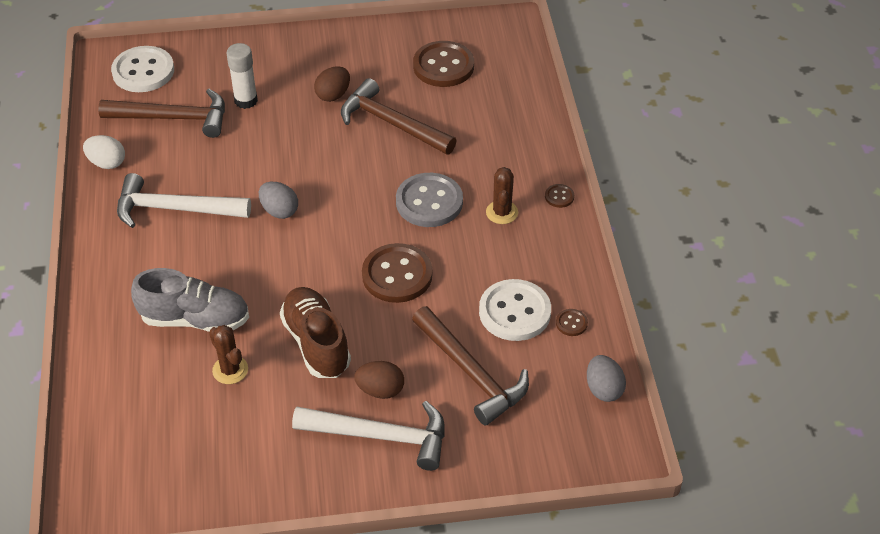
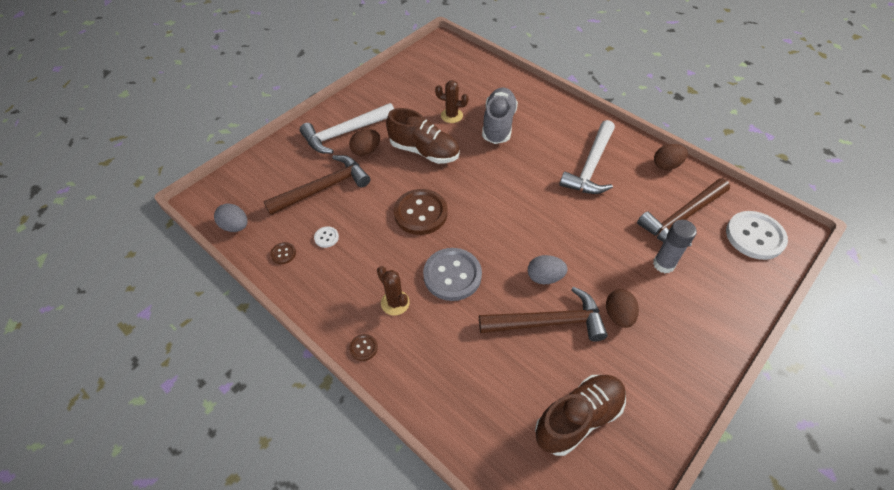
camera: 140 degrees right, 5 degrees up
white egg [83,135,125,169] -> brown egg [654,144,688,170]
white hammer [117,173,251,228] -> white hammer turned 150 degrees clockwise [560,120,615,194]
grey shoe [131,268,249,332] -> grey shoe turned 135 degrees clockwise [482,88,518,144]
white glue stick [226,43,258,109] -> grey glue stick [653,220,697,273]
grey egg [259,182,298,219] -> grey egg moved to [528,255,568,284]
brown hammer [412,306,529,425] -> brown hammer turned 135 degrees clockwise [263,155,370,215]
brown button [413,41,474,87] -> brown shoe [535,375,626,456]
white button [479,279,551,341] -> white button [314,226,339,248], size x0.44

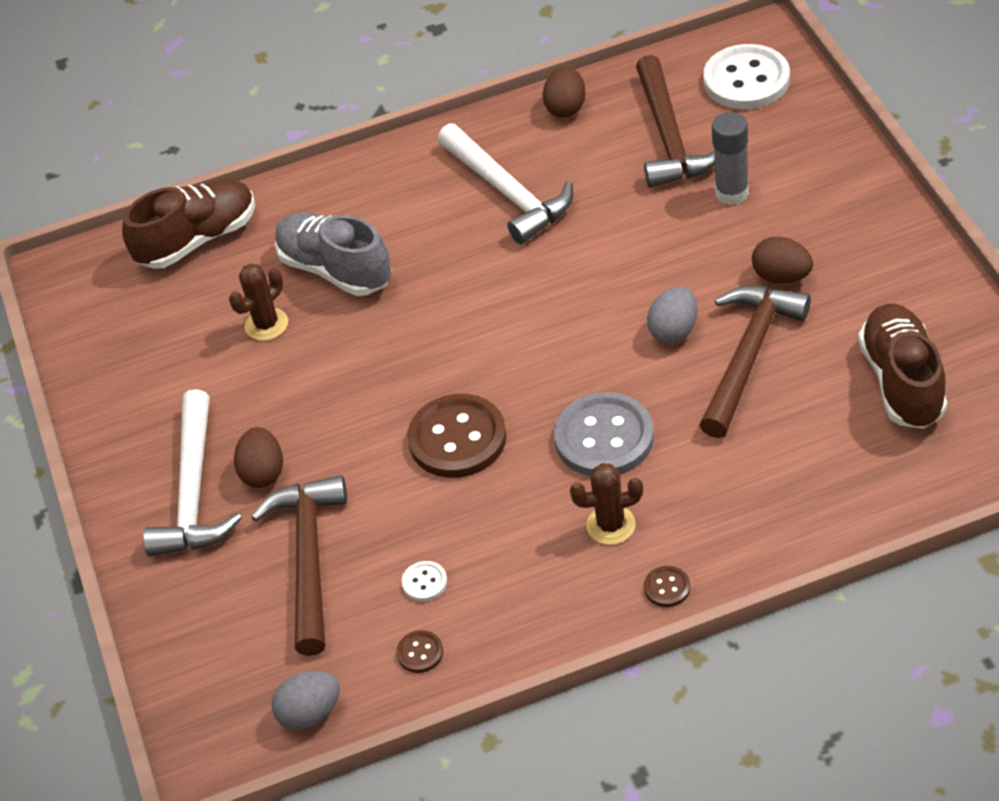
camera: 55 degrees left, 5 degrees down
brown shoe [386,108,459,164] -> brown shoe moved to [122,179,255,269]

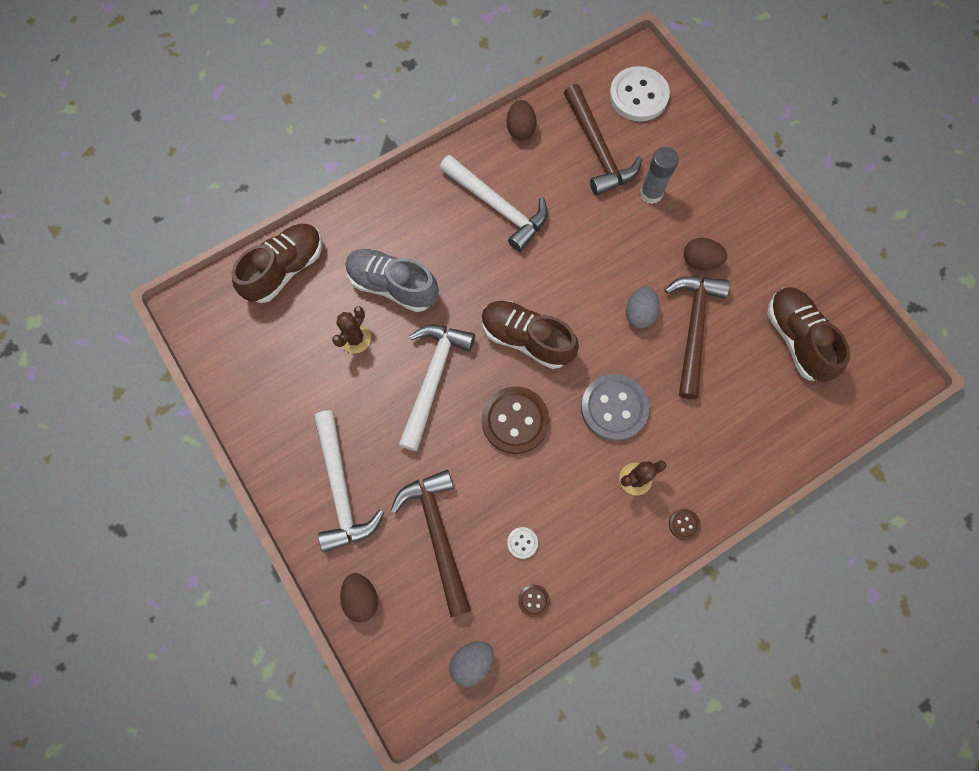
camera: 20 degrees left, 25 degrees up
brown egg [234,427,283,488] -> brown egg moved to [340,573,378,622]
none -> white hammer [398,325,475,451]
none -> brown shoe [481,301,579,369]

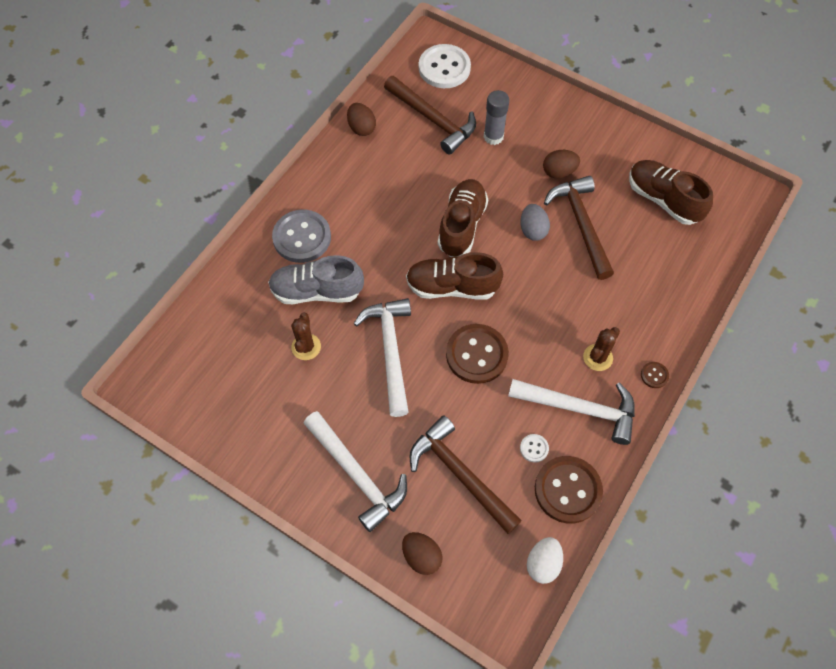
camera: 25 degrees left, 10 degrees down
brown shoe [231,224,322,303] -> brown shoe moved to [438,179,488,257]
white hammer [439,155,548,252] -> white hammer moved to [508,379,635,445]
grey egg [449,641,494,687] -> white egg [527,537,563,584]
brown button [518,585,550,617] -> brown button [535,456,603,524], size x2.28
grey button [581,374,649,441] -> grey button moved to [272,210,331,263]

